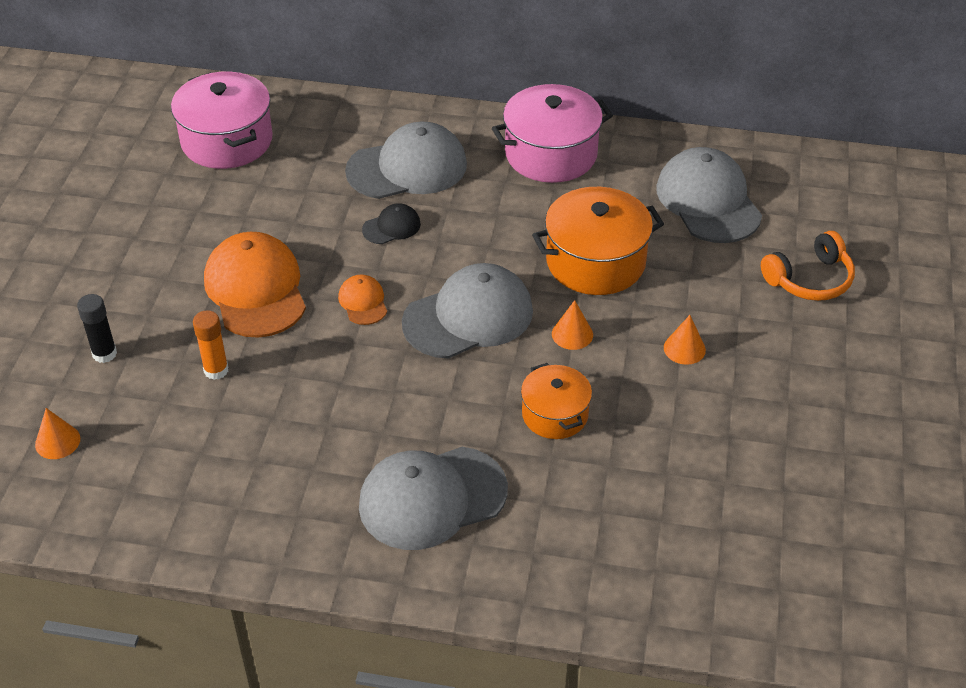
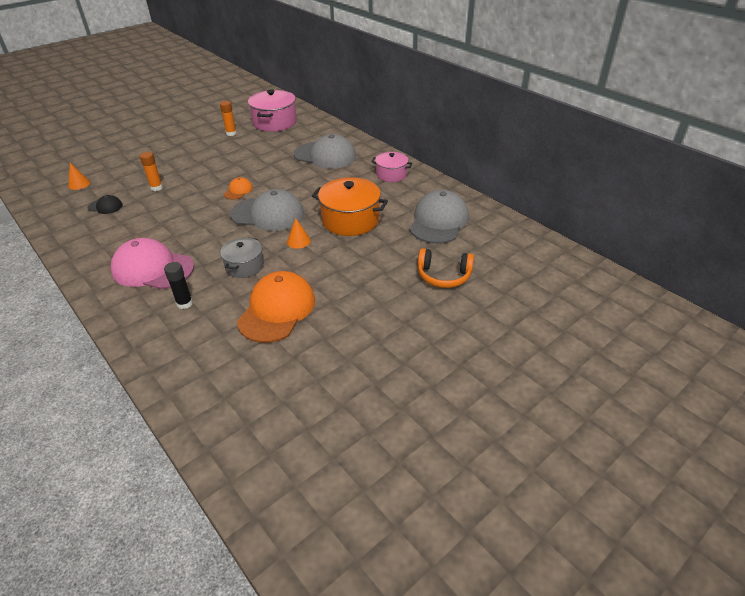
camera: 40 degrees right, 5 degrees down
black glue stick [77,294,117,363] -> black glue stick moved to [164,262,193,309]
orange cap [204,232,306,338] -> orange cap moved to [237,271,315,343]
grey cap [359,447,508,550] -> pink cap [111,238,194,289]
black cap [362,203,421,244] -> black cap moved to [88,195,123,214]
pink pot [492,84,613,183] -> pink pot [371,152,412,182], size x0.60
orange pot [521,363,592,439] -> grey pot [220,237,264,278]
orange cone [664,315,706,365] -> none
none -> orange glue stick [220,101,237,136]

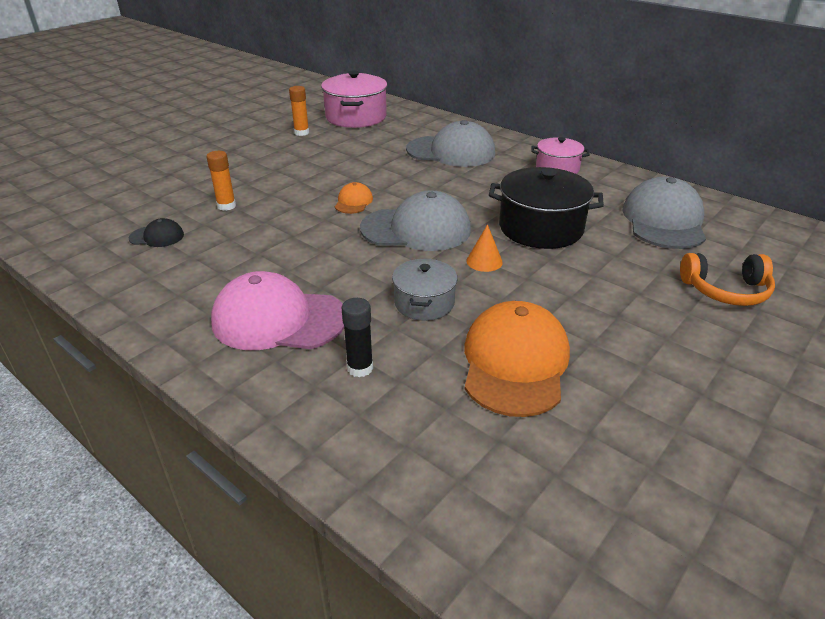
camera: 10 degrees left, 5 degrees down
orange cone [68,163,90,190] -> none
orange pot [312,177,388,236] -> black pot [489,167,604,249]

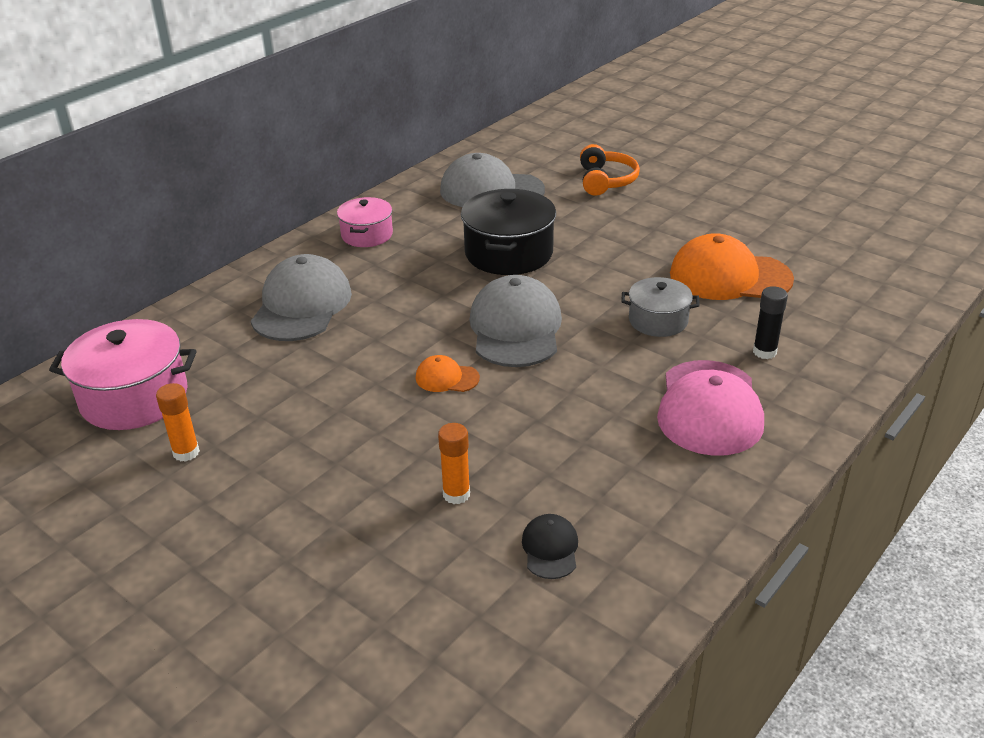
camera: 90 degrees left, 0 degrees up
orange cone [466,224,503,272] -> none

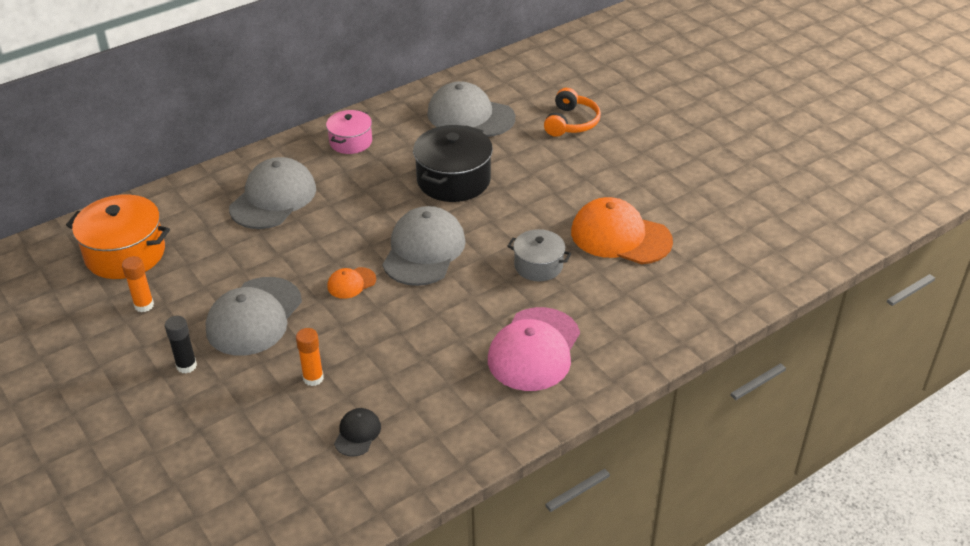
camera: 15 degrees right, 5 degrees up
pink pot [49,319,196,430] -> orange pot [66,194,170,279]
orange cap [416,355,480,392] -> orange cap turned 60 degrees counterclockwise [327,267,376,299]
black glue stick [753,286,788,359] -> black glue stick moved to [165,316,197,373]
none -> grey cap [206,277,302,356]

